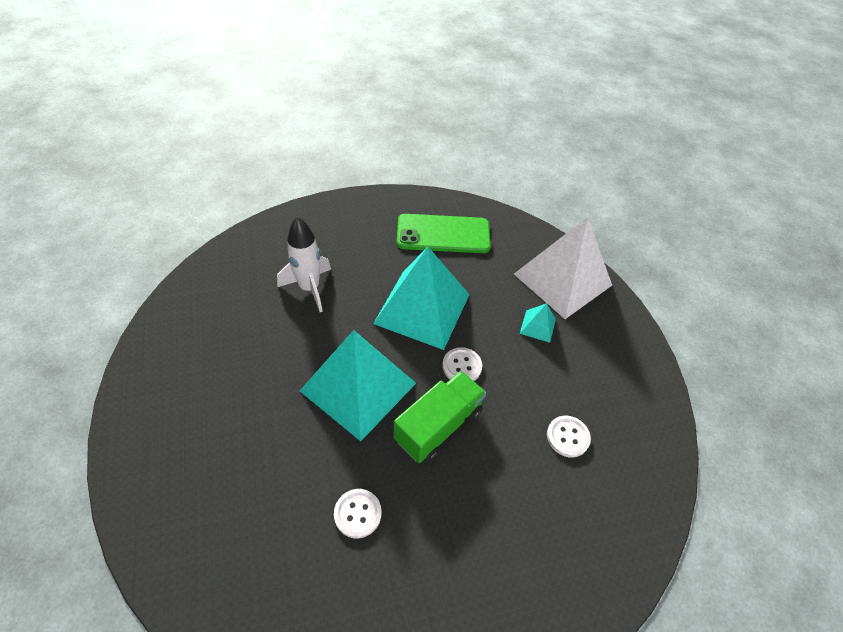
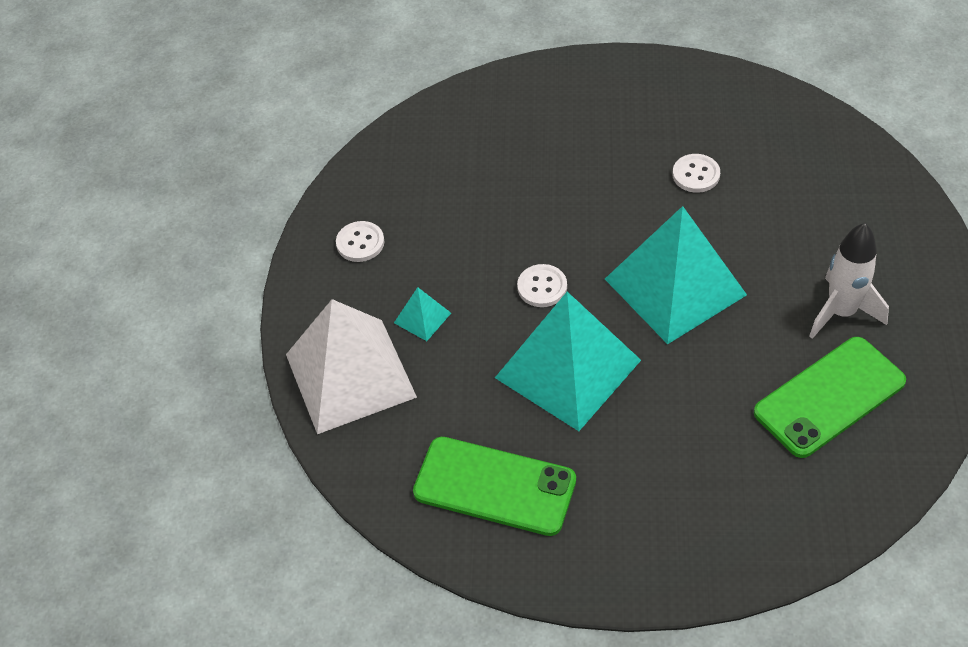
camera: 155 degrees left, 0 degrees up
white rocket [277,217,331,312] -> white rocket moved to [809,223,889,339]
green truck [393,371,486,463] -> none
white button [547,416,591,458] -> white button moved to [336,221,384,262]
none -> green phone [754,337,906,458]

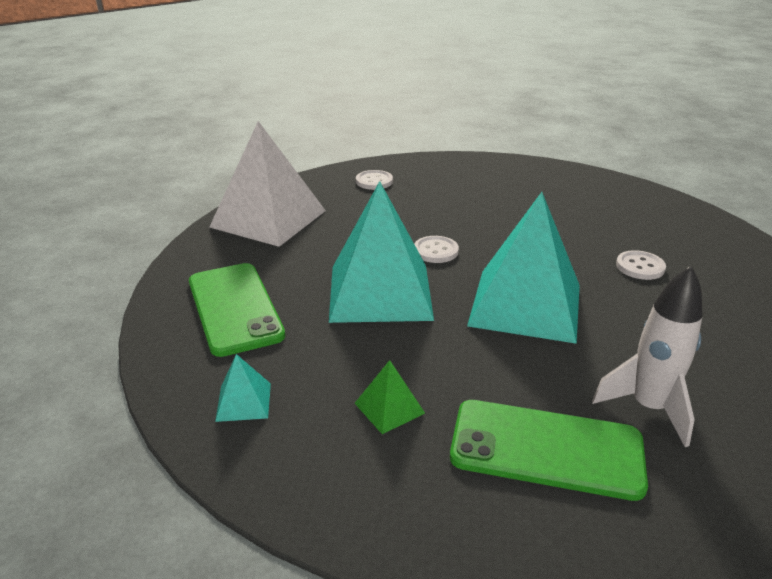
camera: 45 degrees right, 20 degrees down
turquoise pyramid [394,287,451,341] -> turquoise pyramid moved to [215,354,271,422]
none -> green pyramid [355,360,425,434]

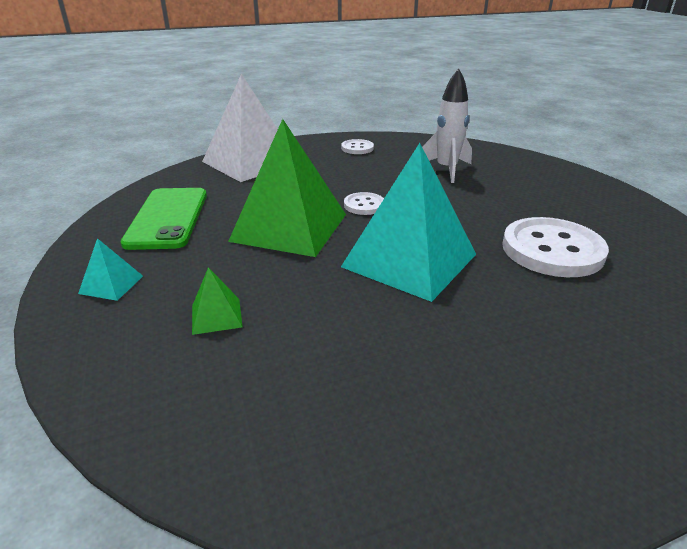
camera: 20 degrees right, 0 degrees up
turquoise pyramid [329,181,434,323] -> green pyramid [228,119,346,257]
green phone [450,400,648,501] -> none
white rocket [592,266,703,447] -> white rocket moved to [422,68,472,183]
white button [616,250,666,280] -> white button [502,217,609,277], size x2.03

